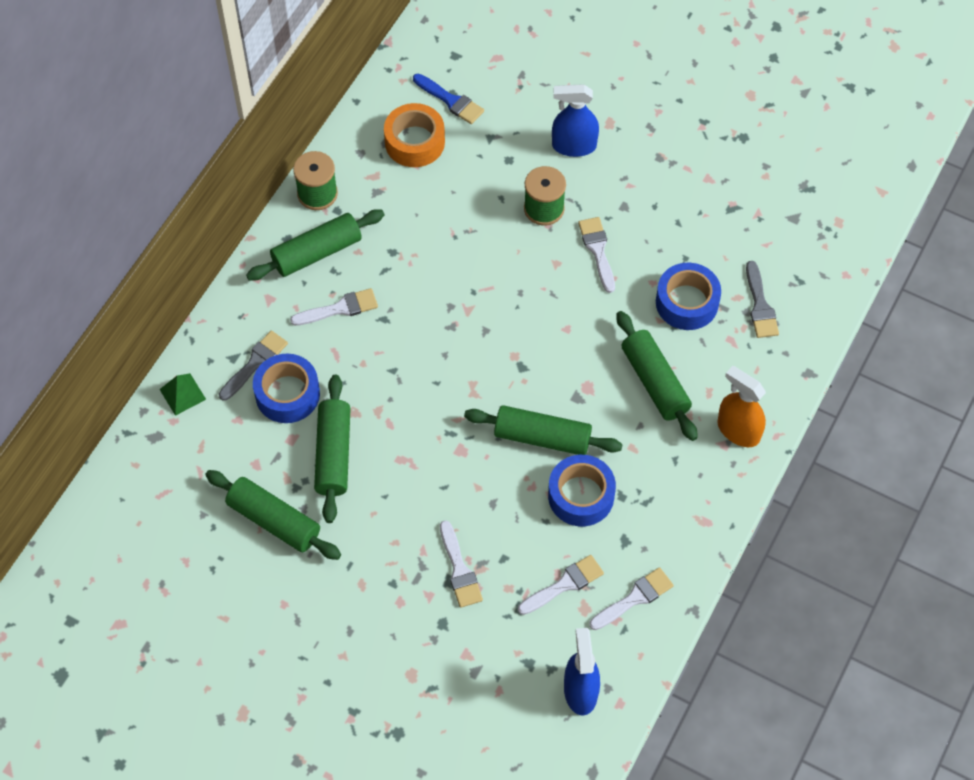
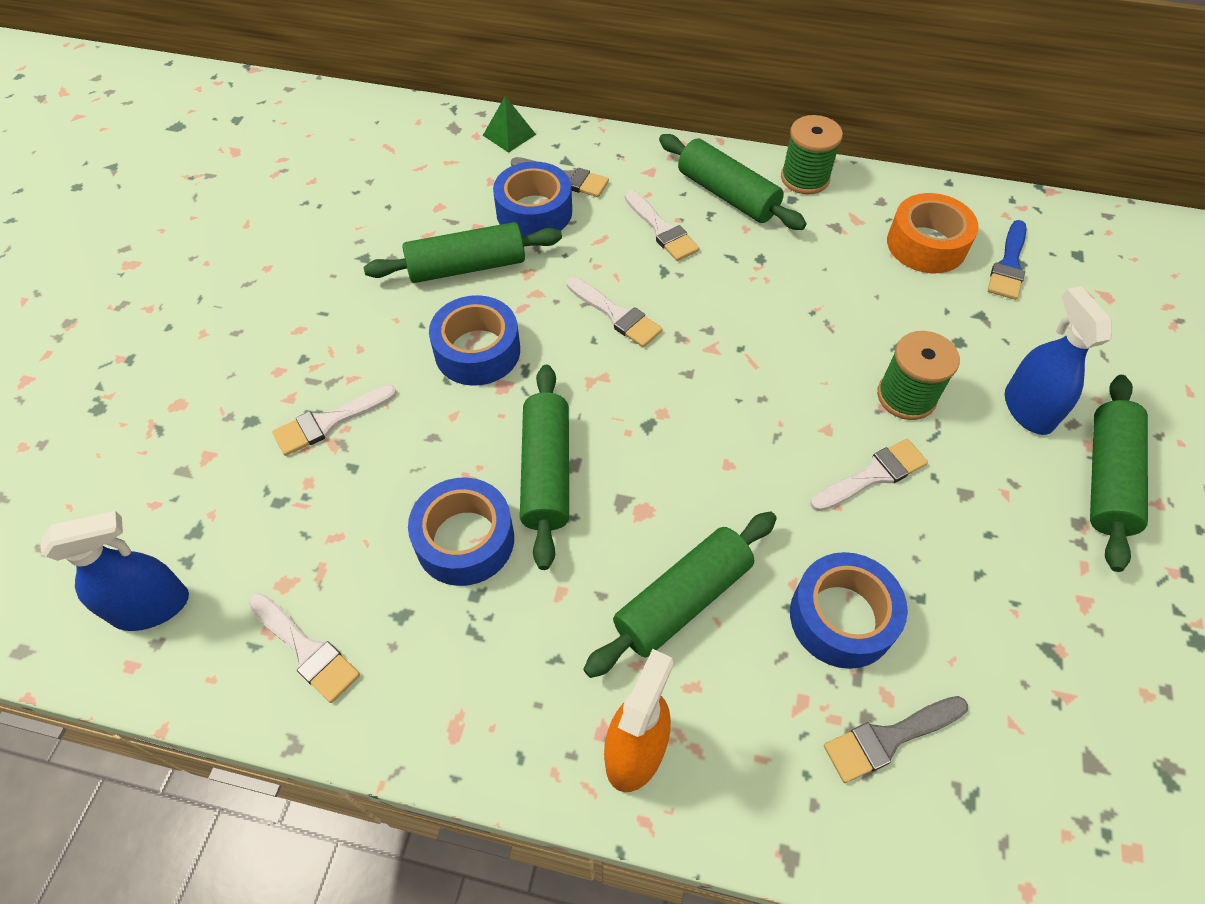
camera: 75 degrees right, 5 degrees down
green rolling pin [205,470,341,560] -> green rolling pin moved to [1090,375,1148,572]
white brush [518,555,604,615] -> white brush moved to [566,277,663,347]
none -> blue tape [429,295,520,386]

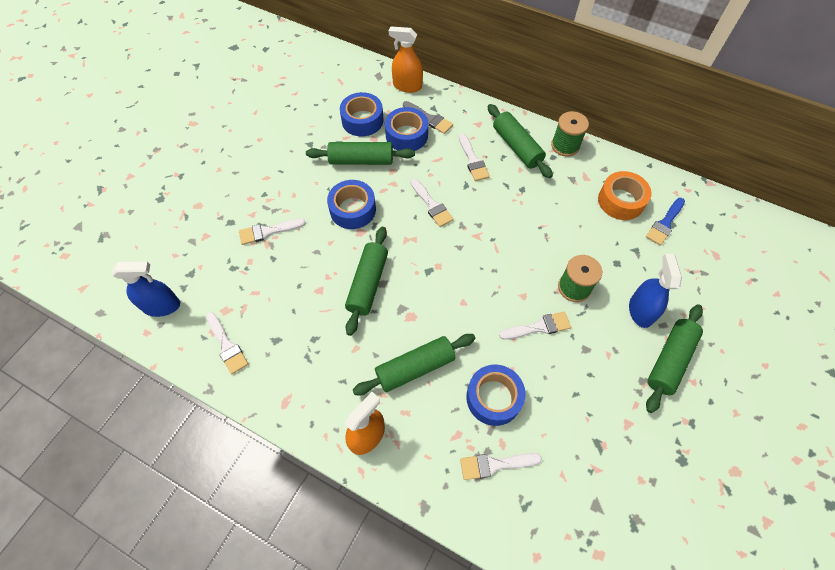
camera: 15 degrees right, 5 degrees up
blue tape [408,477,514,586] -> blue tape moved to [340,92,384,136]
green pyramid [483,96,536,153] -> orange spray bottle [389,26,423,93]
grey brush [824,696,968,783] -> white brush [460,453,542,480]

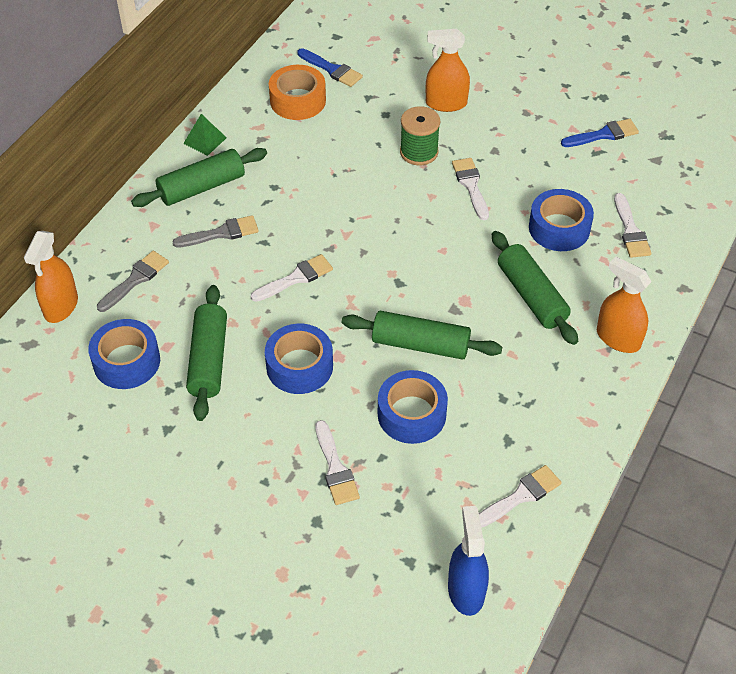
camera: 90 degrees left, 10 degrees down
blue tape [385,107,428,151] -> blue tape moved to [378,370,448,444]
white brush [459,133,490,181] -> grey brush [172,215,259,248]
green spool [551,111,589,157] -> green pyramid [183,114,227,156]
blue spray bottle [629,254,682,328] -> orange spray bottle [426,29,470,112]
green rolling pin [646,304,703,413] -> none
none -> blue brush [561,119,639,147]

